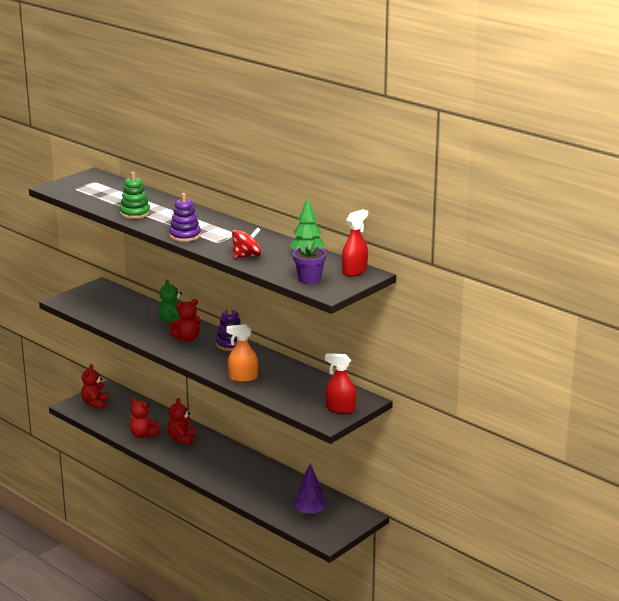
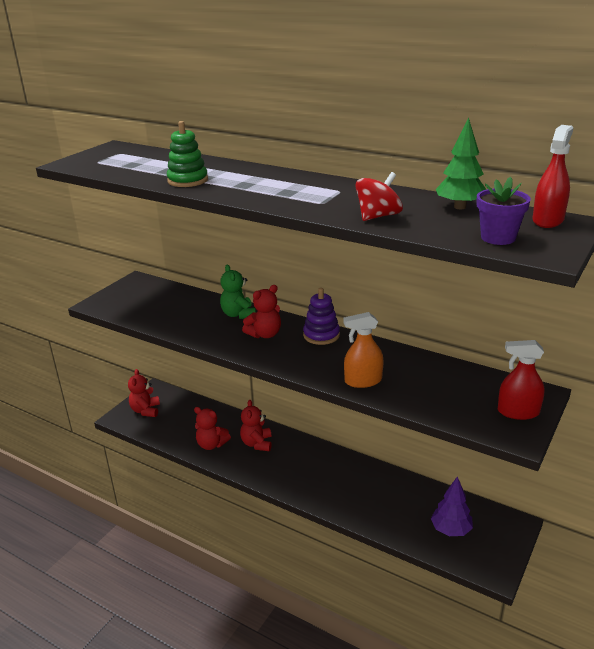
camera: 10 degrees left, 5 degrees up
purple stacking toy [169,193,201,242] -> none

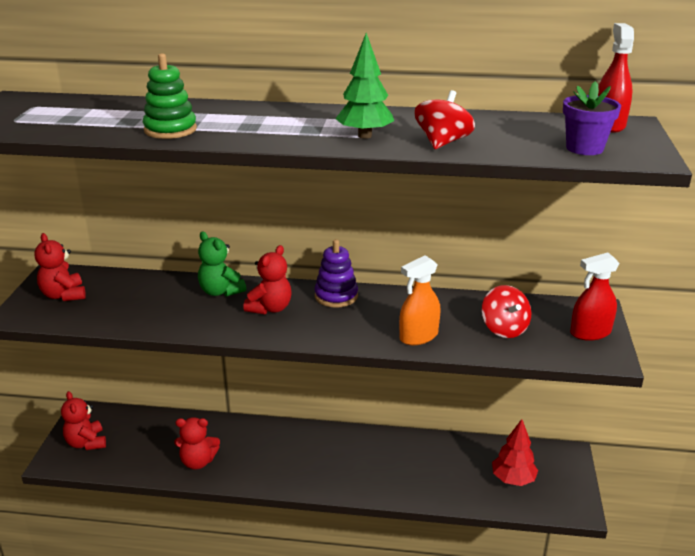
camera: 25 degrees left, 0 degrees up
red teddy bear [240,400,272,451] -> red teddy bear moved to [35,233,86,301]
purple tree [431,476,473,536] -> red tree [492,419,538,486]
green tree [435,118,487,209] -> green tree moved to [335,33,394,139]
none -> red spinning top [482,285,531,338]

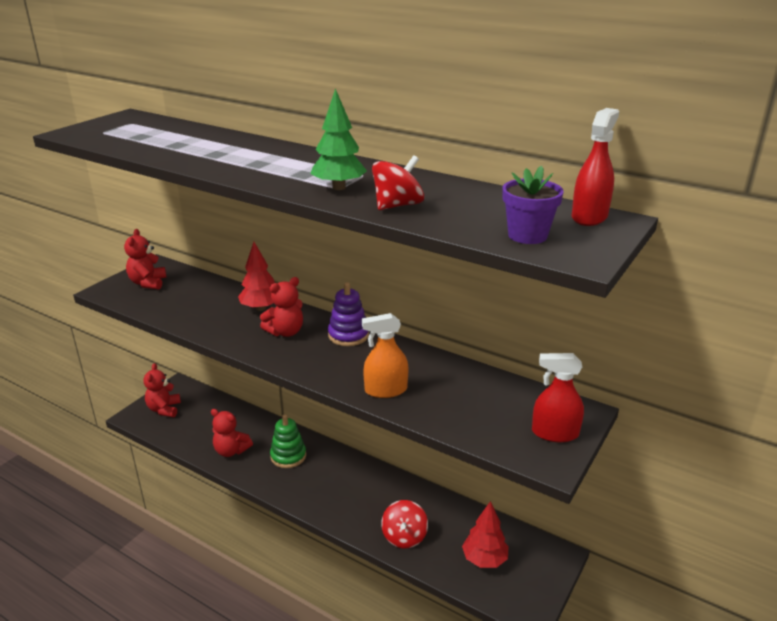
camera: 25 degrees right, 0 degrees up
green stacking toy [143,53,197,139] -> green stacking toy moved to [270,414,306,468]
green teddy bear [198,232,246,297] -> red tree [238,242,275,311]
red spinning top [482,285,531,338] -> red spinning top moved to [381,500,428,548]

